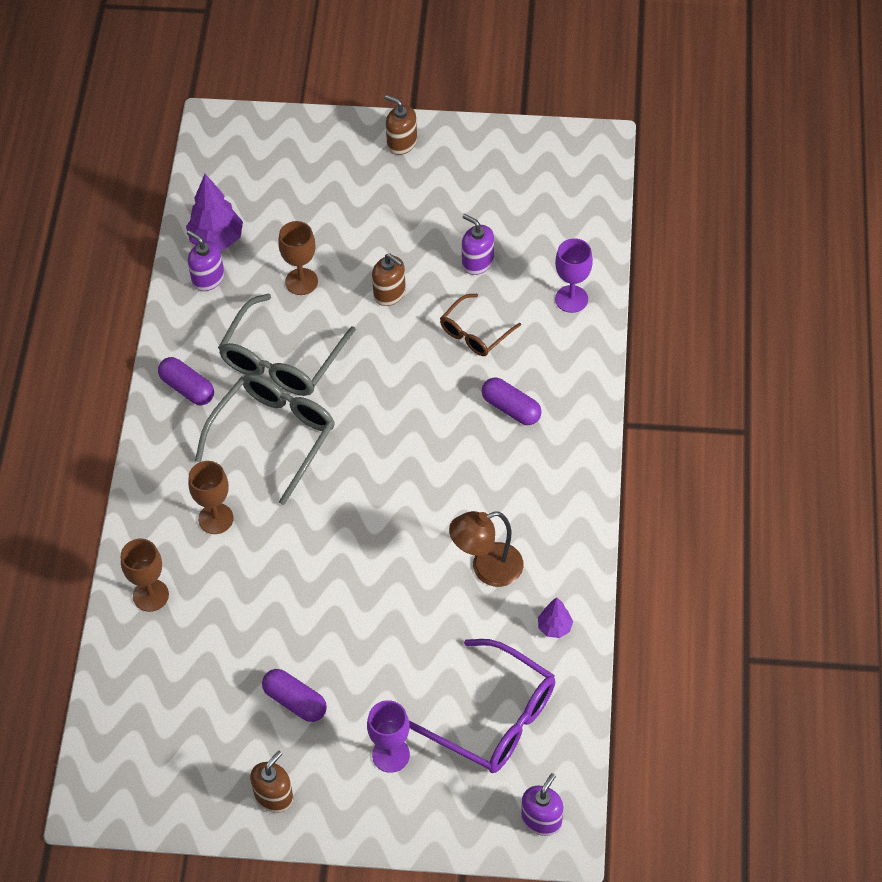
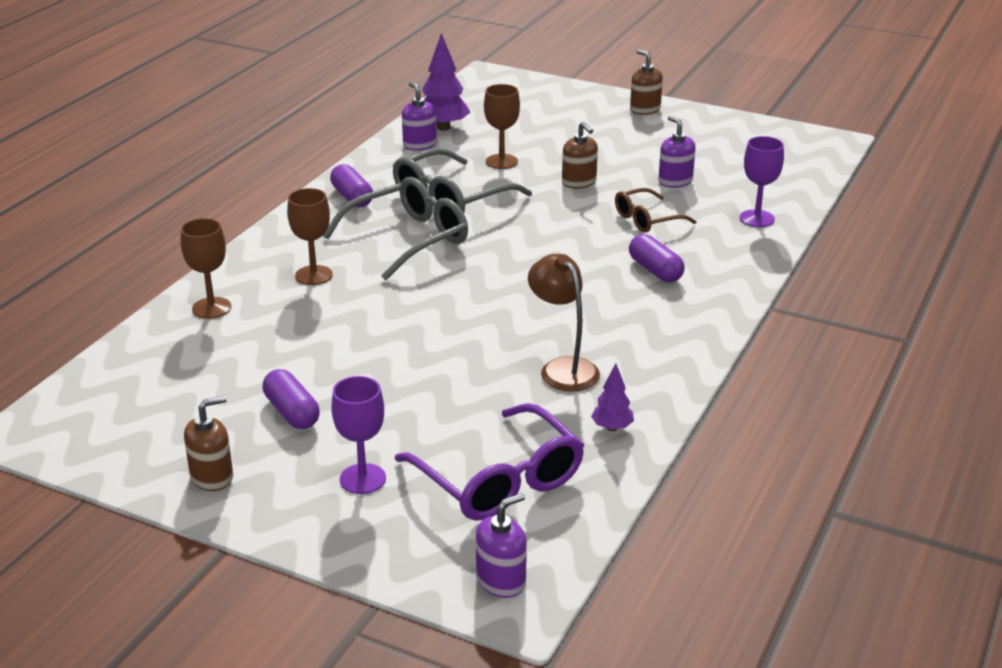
camera: 20 degrees right, 25 degrees down
brown lamp [449,511,523,587] -> brown lamp turned 60 degrees clockwise [528,254,600,392]

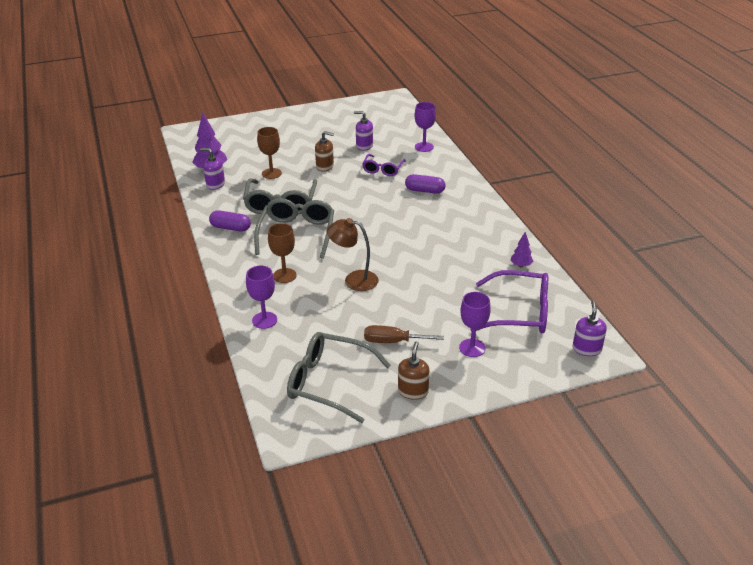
camera: 45 degrees left, 5 degrees up
brown goblet [181,218,231,319] -> purple goblet [246,266,277,329]
purple capsule [262,369,320,429] -> brown screwdriver [364,325,444,343]
brown lamp [528,254,600,392] -> brown lamp moved to [327,218,379,291]
brown glasses [615,188,697,233] -> purple glasses [362,154,406,176]
brown soap dispenser [630,49,663,115] -> none
none -> grey glasses [287,332,391,423]

